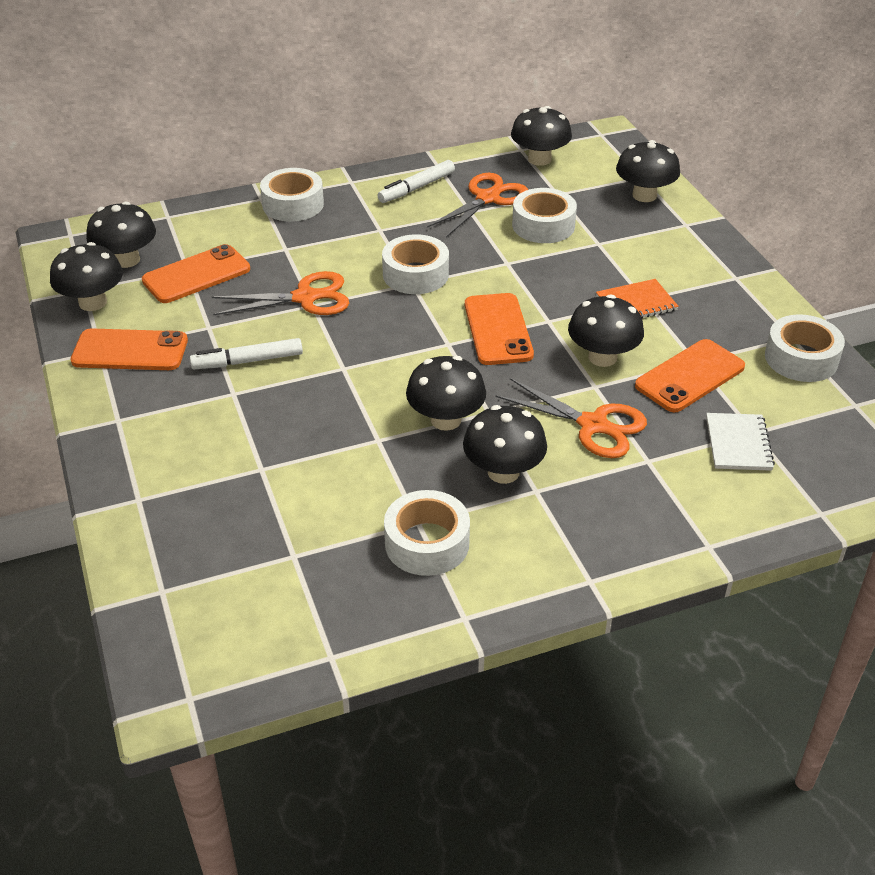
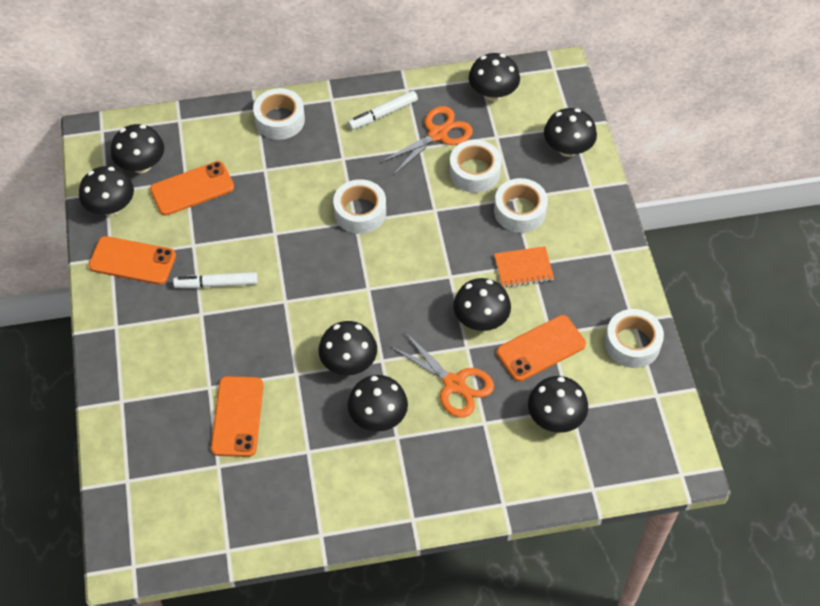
camera: 10 degrees right, 15 degrees up
orange scissors [212,271,349,315] -> none
white tape [384,490,470,576] -> white tape moved to [494,178,548,233]
orange phone [465,293,534,365] -> orange phone moved to [211,376,263,457]
white notebook [706,413,775,471] -> black mushroom [528,376,588,433]

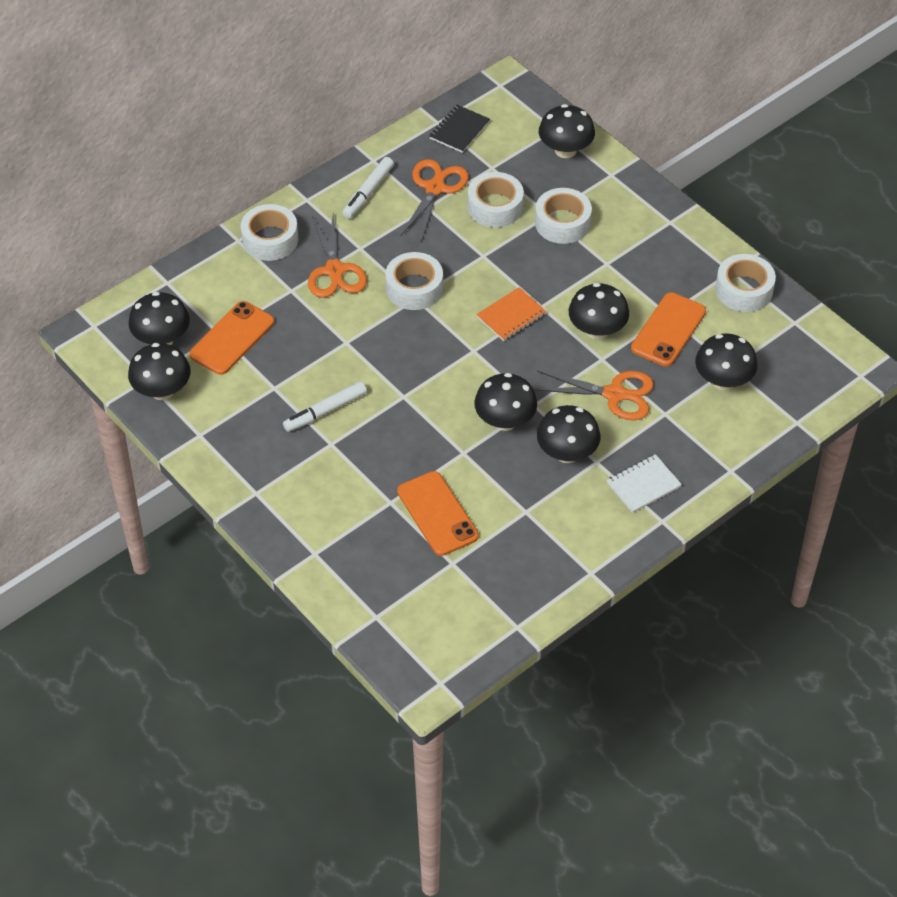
camera: 30 degrees left, 5 degrees down
orange phone [89,236,176,285] -> none
black mushroom [469,53,520,101] -> black notebook [430,105,490,153]
orange notebook [494,246,554,288] -> orange notebook moved to [476,287,547,341]
none -> orange scissors [308,213,367,298]
none -> white notebook [606,454,682,513]

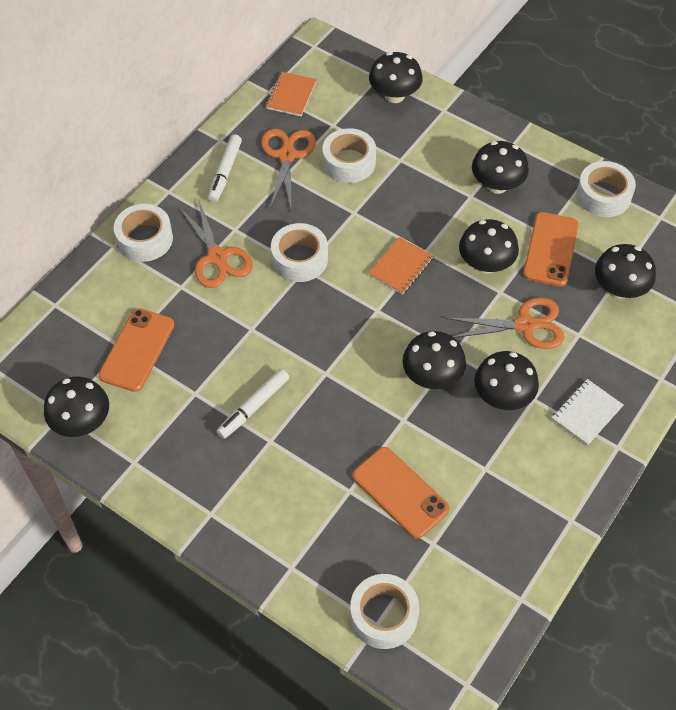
camera: 15 degrees left, 5 degrees up
black mushroom [128,292,190,345] -> black mushroom moved to [472,141,529,194]
black notebook [430,105,490,153] -> orange notebook [266,72,317,116]
white tape [535,188,592,244] -> white tape moved to [350,574,419,649]

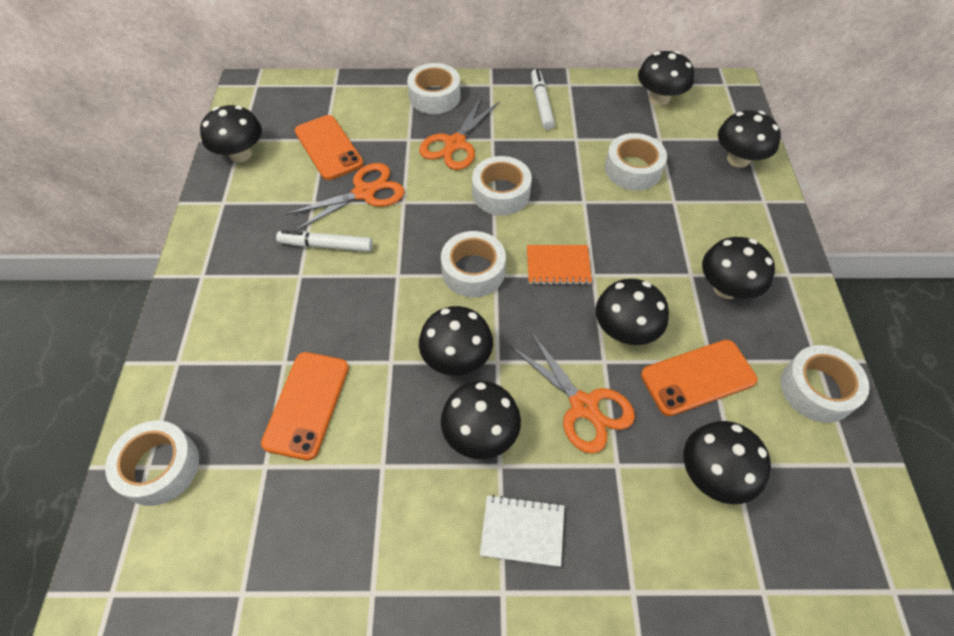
camera: 55 degrees right, 0 degrees up
orange phone [99,308,174,392] -> orange phone turned 75 degrees clockwise [295,115,364,180]
white marker [208,134,242,202] -> white marker turned 105 degrees clockwise [531,69,555,130]
orange scissors [261,129,316,209] -> orange scissors moved to [286,163,405,231]
orange notebook [266,72,317,116] -> black mushroom [638,51,694,106]
none -> white tape [441,231,506,297]

